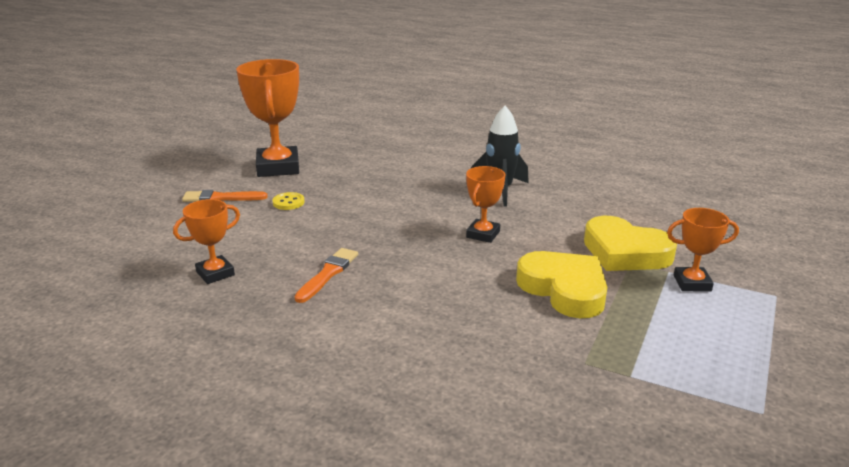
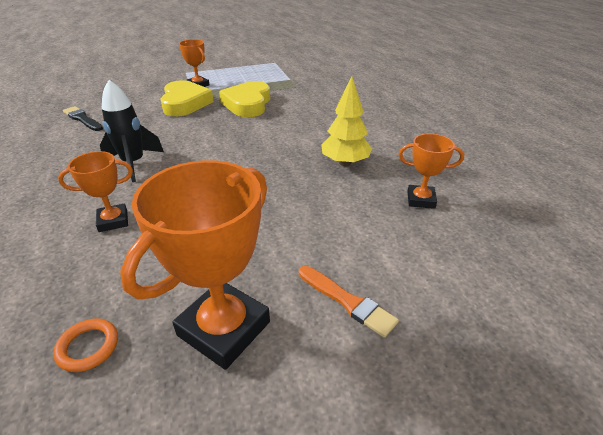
camera: 135 degrees left, 10 degrees up
yellow button [273,192,305,210] -> none
orange brush [295,248,358,303] -> yellow tree [321,77,372,166]
orange trophy [466,166,505,243] -> orange trophy moved to [58,151,133,232]
none -> orange ring [53,319,118,372]
none -> black brush [63,106,103,131]

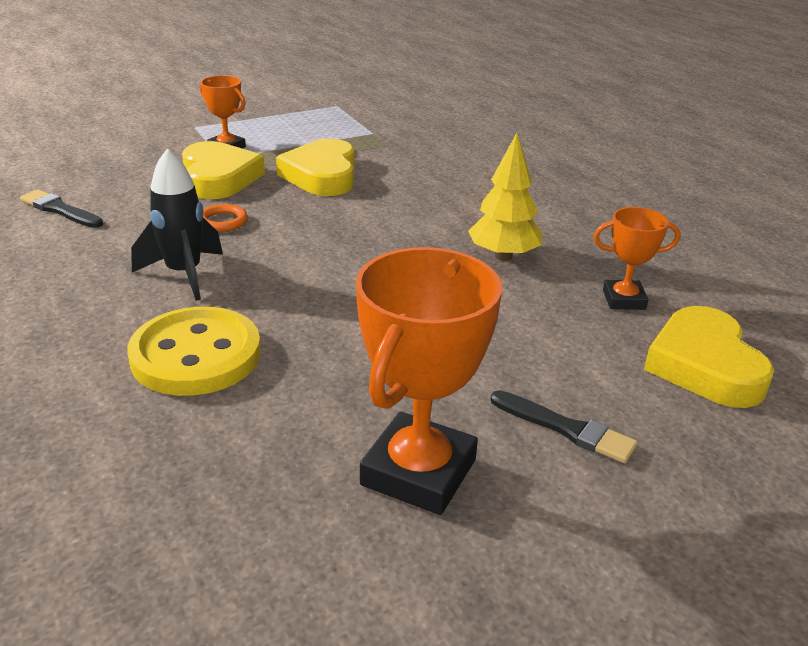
camera: 10 degrees left, 5 degrees down
orange ring [53,319,118,372] -> orange ring moved to [203,204,248,232]
orange trophy [58,151,133,232] -> yellow button [127,307,261,396]
orange brush [299,266,399,338] -> black brush [490,390,638,463]
none -> yellow heart [644,306,774,408]

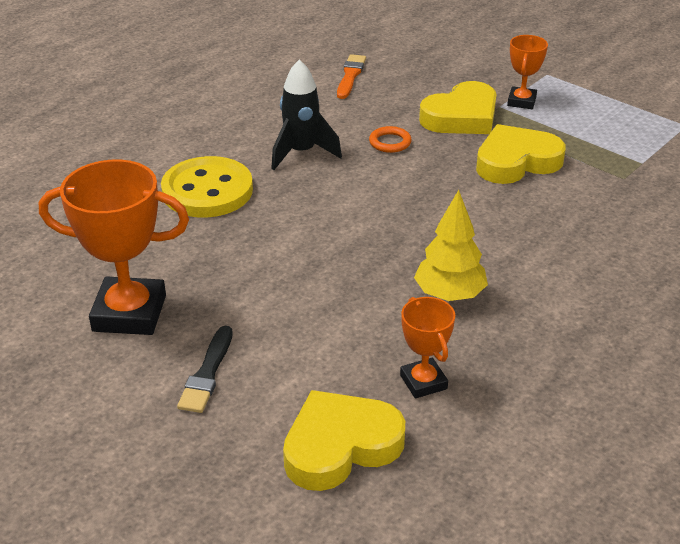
camera: 70 degrees right, 5 degrees up
black brush [20,190,103,228] -> orange brush [337,54,366,99]

